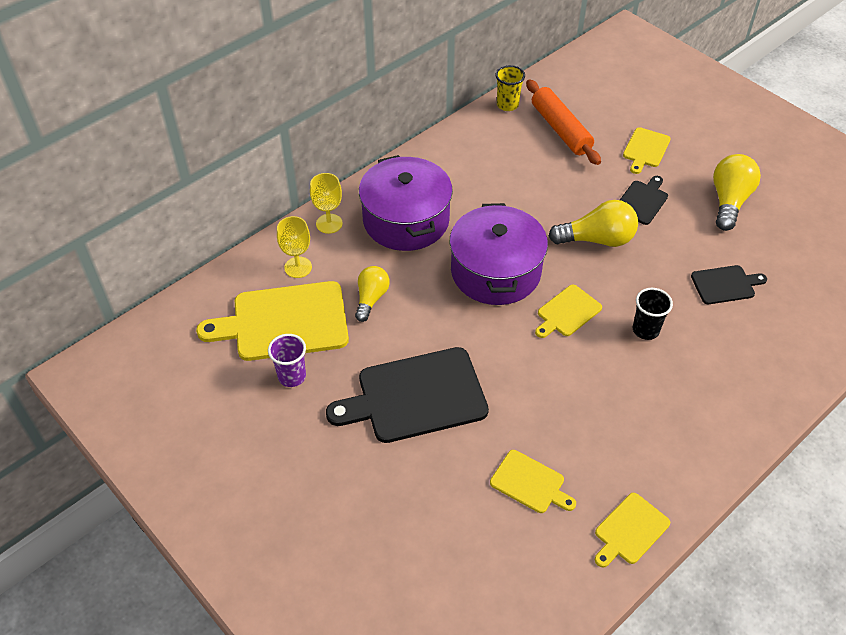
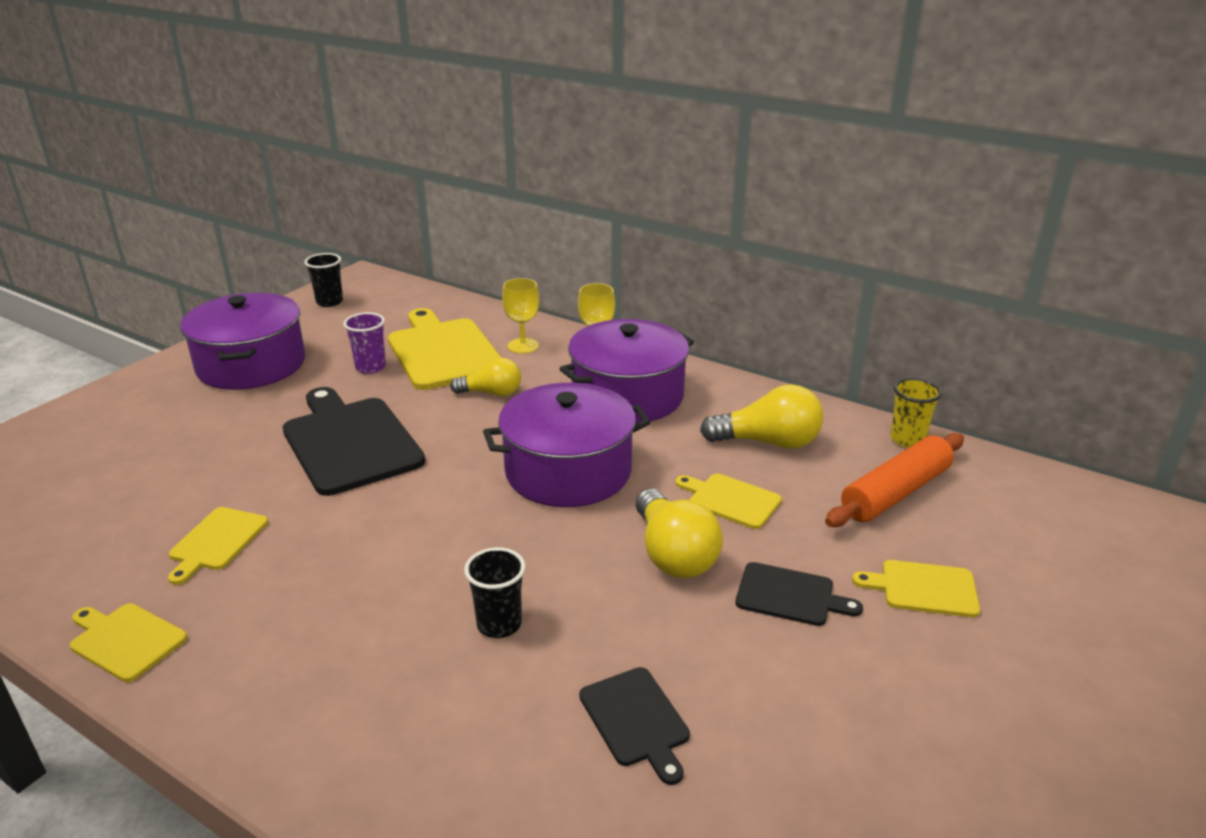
camera: 75 degrees right, 20 degrees down
yellow cutting board [535,285,602,338] -> yellow cutting board moved to [675,473,782,529]
yellow light bulb [713,154,761,231] -> yellow light bulb moved to [700,384,823,449]
none -> purple pot [180,293,305,390]
none -> black cup [304,253,343,307]

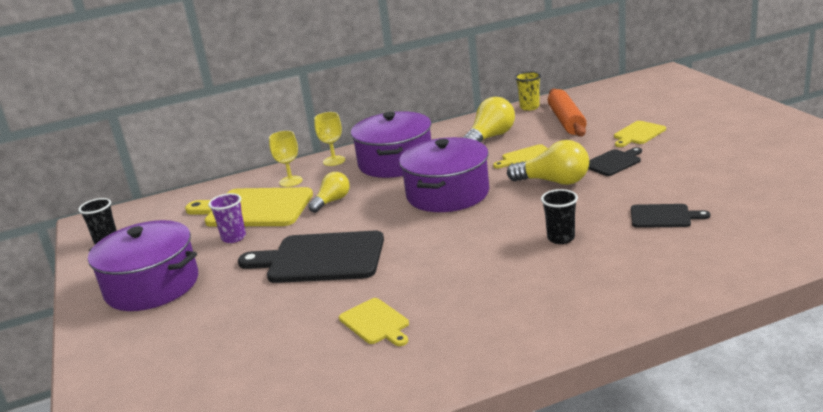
camera: 50 degrees left, 5 degrees down
yellow cutting board [70,603,187,682] -> none

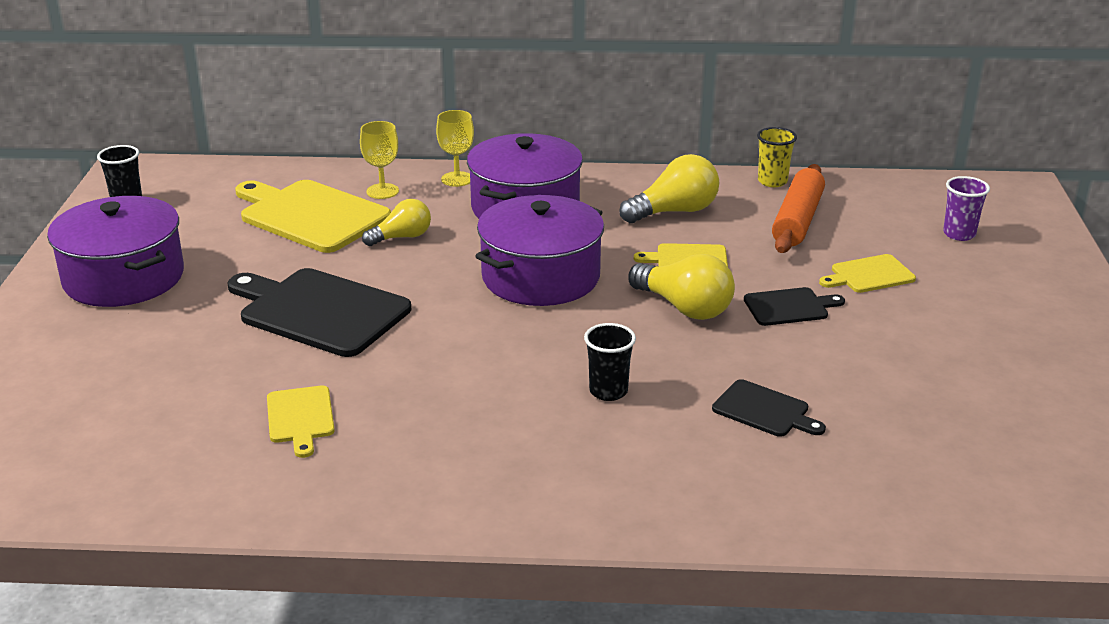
camera: 20 degrees right, 5 degrees up
purple cup [208,193,246,243] -> purple cup moved to [943,176,990,241]

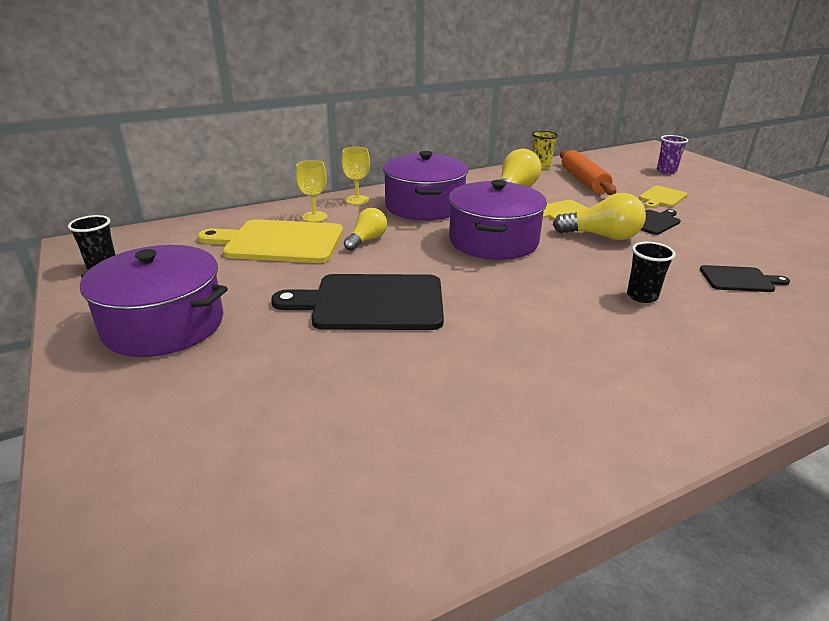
camera: 30 degrees left, 0 degrees up
yellow cutting board [267,386,335,458] -> none

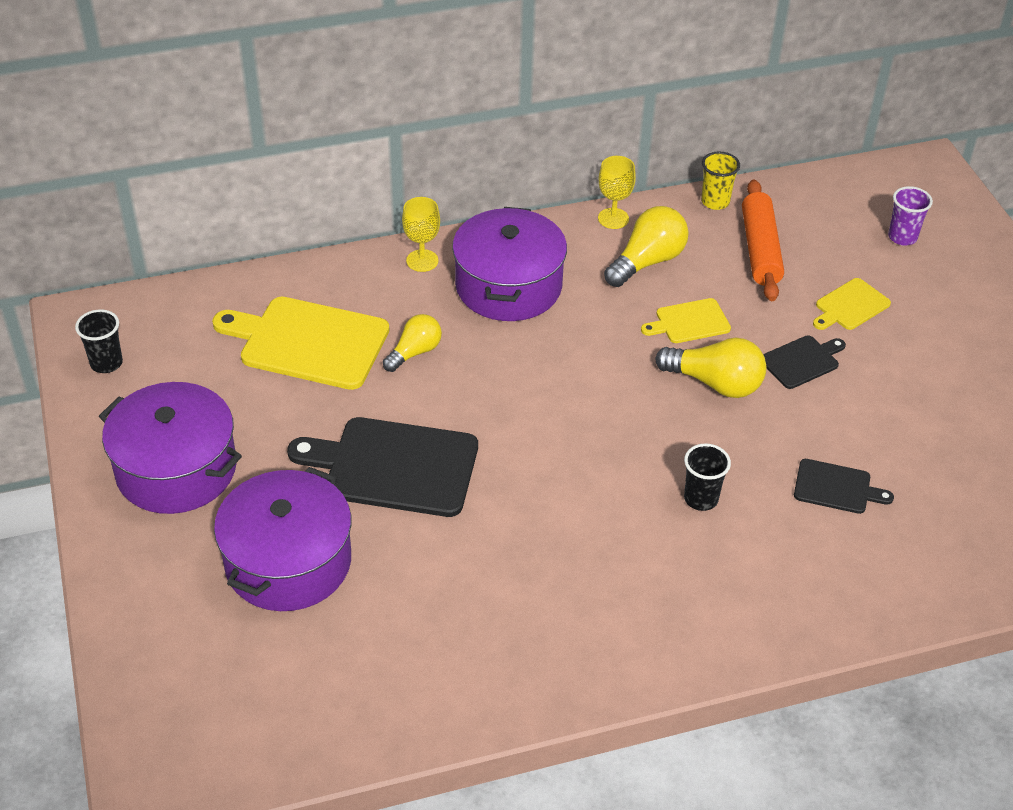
camera: 10 degrees right, 15 degrees up
yellow goblet [296,160,327,222] -> yellow goblet moved to [598,156,636,229]
purple pot [449,180,547,260] -> purple pot moved to [214,467,351,611]

